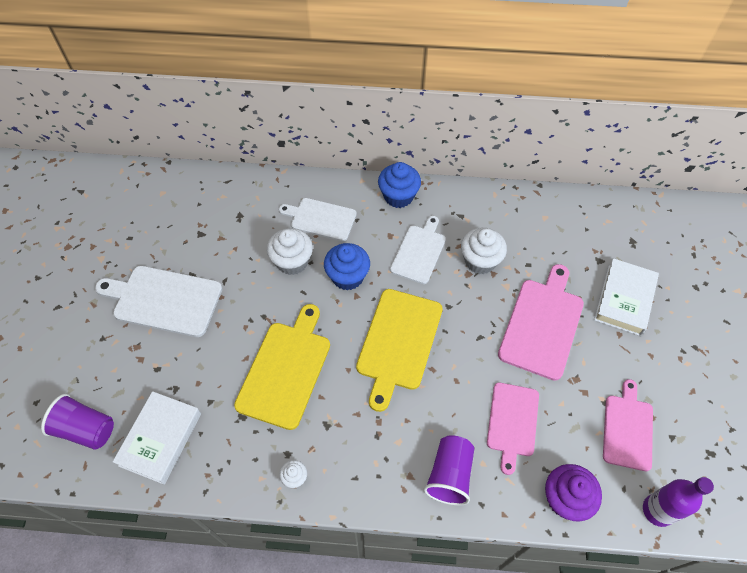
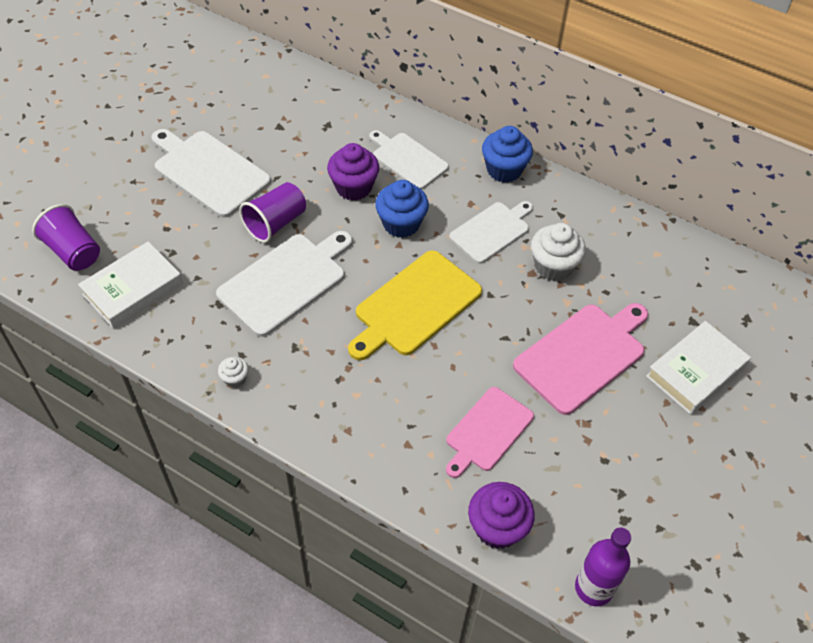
camera: 25 degrees right, 5 degrees down
yellow cutting board [234,304,330,430] -> white cutting board [216,231,353,337]
white cupcake [267,228,313,275] -> purple cupcake [327,143,379,201]
purple cup [424,435,475,506] -> purple cup moved to [239,182,306,243]
pink cutting board [603,379,653,471] -> none

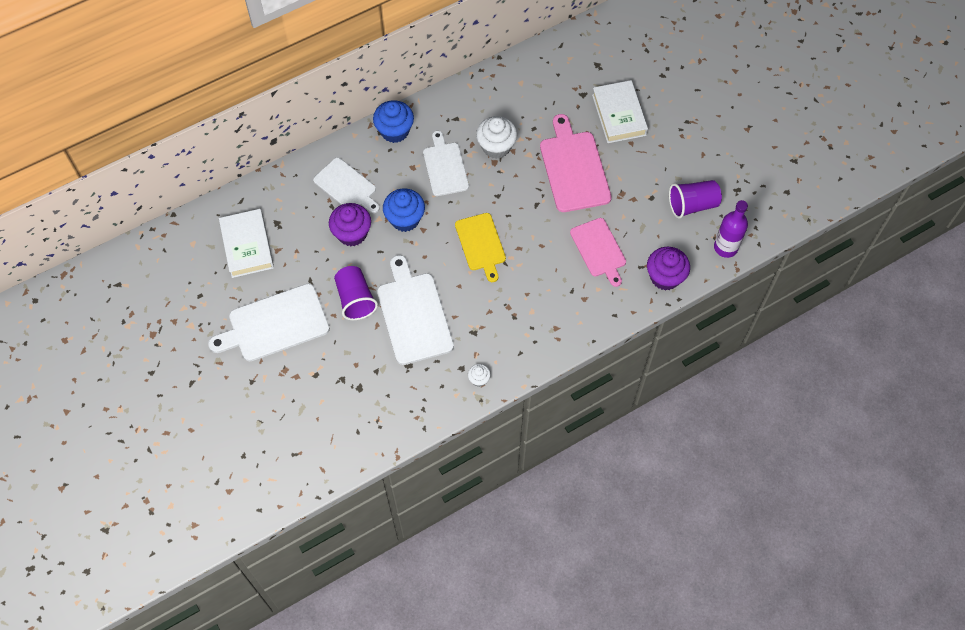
camera: 60 degrees left, 10 degrees up
purple cup [32,204,100,271] -> purple cup moved to [669,180,722,219]
white book [78,241,183,329] -> white book moved to [219,209,274,278]
yellow cutting board [348,250,482,360] -> yellow cutting board [455,213,506,282], size x0.66
white cutting board [369,130,449,189] -> white cutting board turned 120 degrees counterclockwise [313,158,380,213]

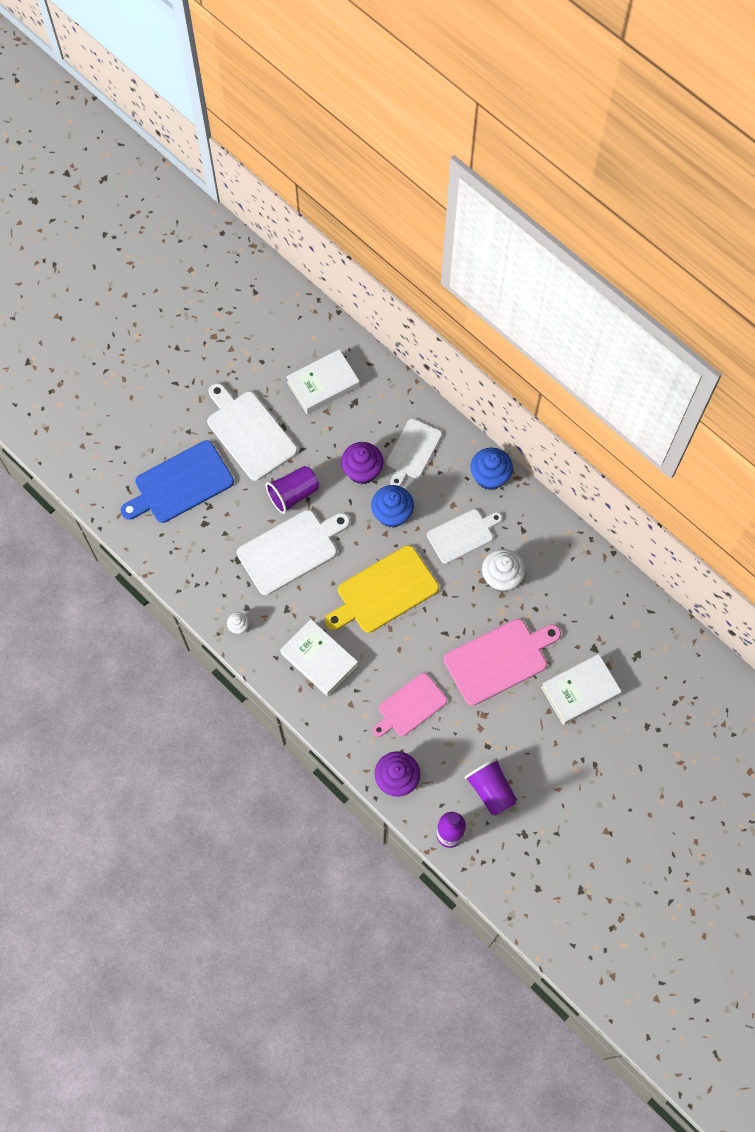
camera: 75 degrees right, 5 degrees up
yellow cutting board [455,213,506,282] -> yellow cutting board [325,545,439,633], size x1.50
none -> blue cutting board [121,440,234,523]
none -> white book [280,619,358,696]

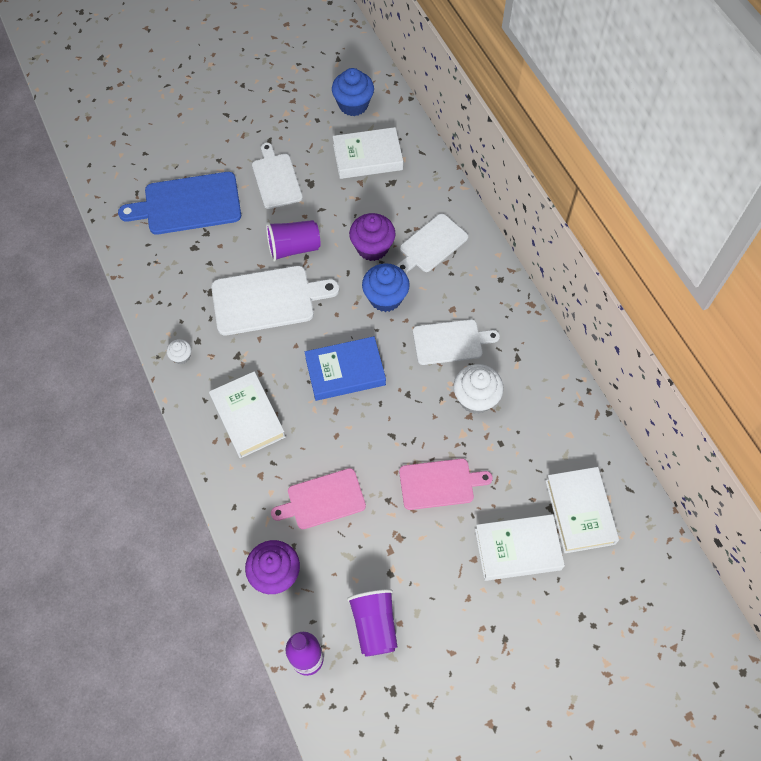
camera: 20 degrees right, 5 degrees down
white cutting board [207,383,297,481] -> white cutting board [252,143,303,209], size x0.66
yellow cutting board [325,545,439,633] -> blue book [305,336,386,401]
pink cutting board [444,619,561,706] -> pink cutting board [399,458,493,510], size x0.66
blue cupcake [470,448,513,490] -> blue cupcake moved to [332,68,374,116]
none -> white book [545,467,619,553]

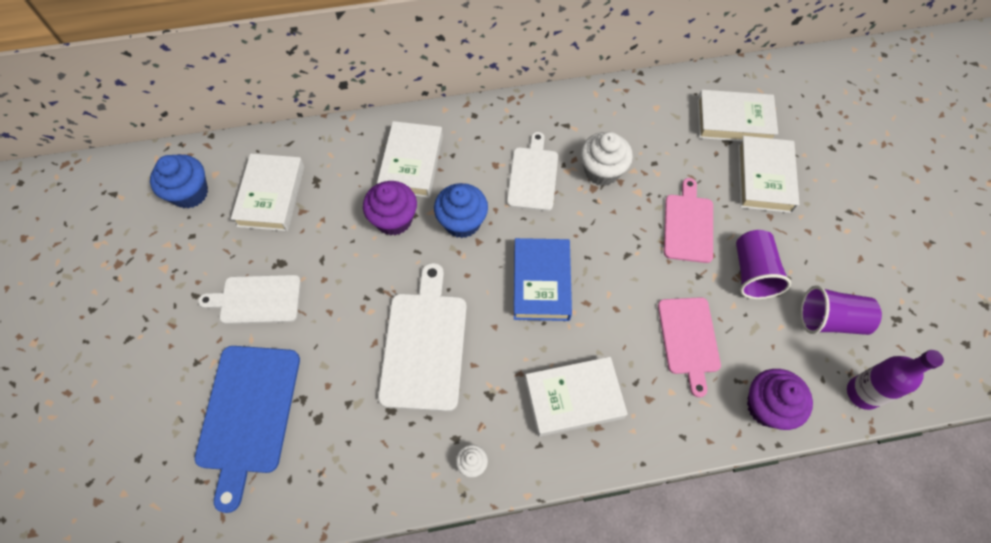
camera: 75 degrees left, 0 degrees up
purple cup [266,220,321,262] -> purple cup moved to [736,230,791,299]
white cutting board [397,213,468,273] -> white book [377,121,443,198]

